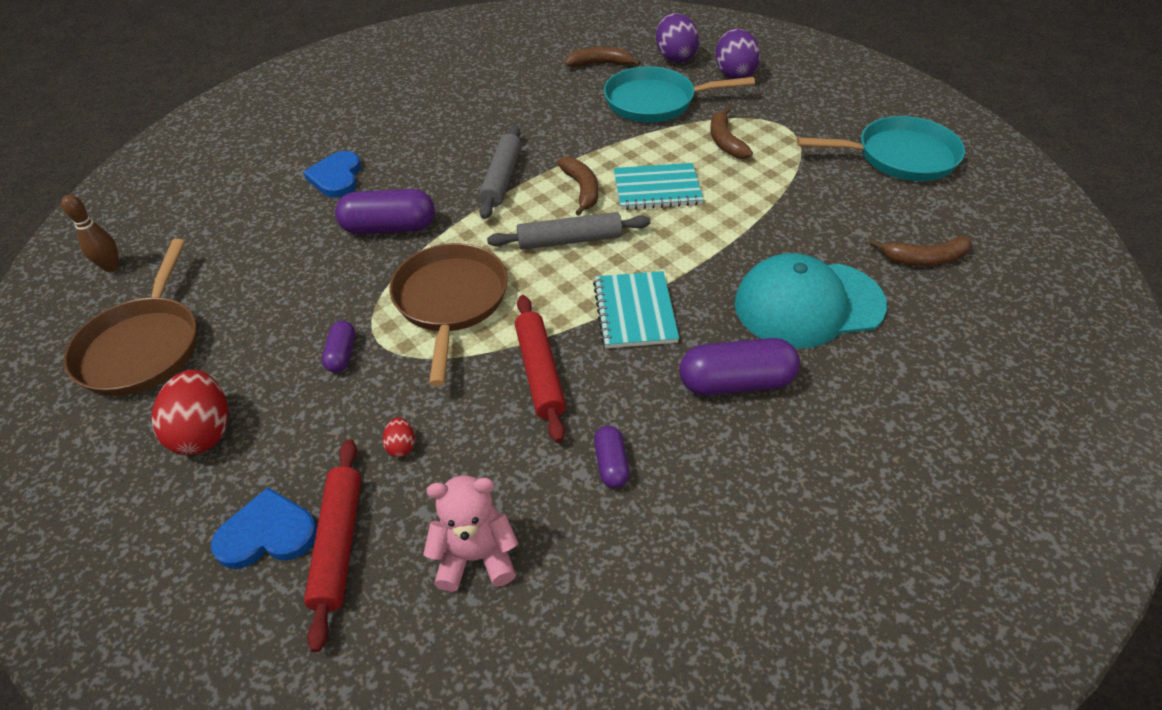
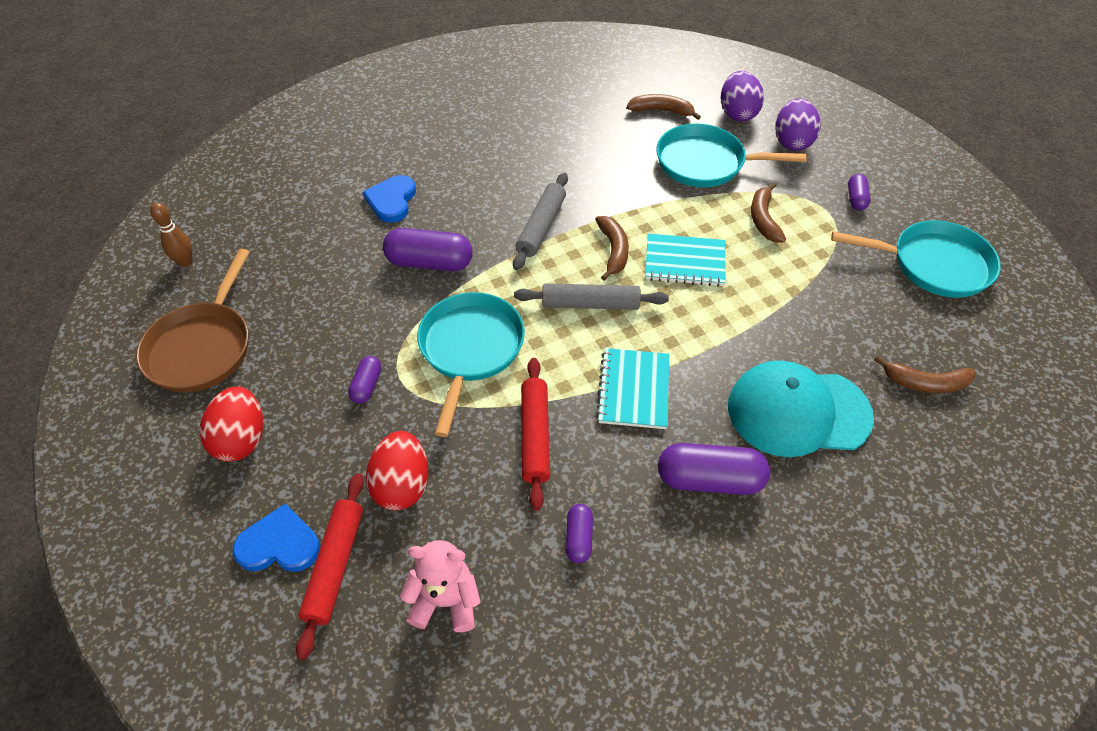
camera: 10 degrees right, 5 degrees up
red egg [383,418,415,457] -> red egg [366,431,429,511], size x2.19
brown pan [390,243,508,386] -> turquoise pan [417,292,525,437]
none -> purple capsule [848,174,871,210]

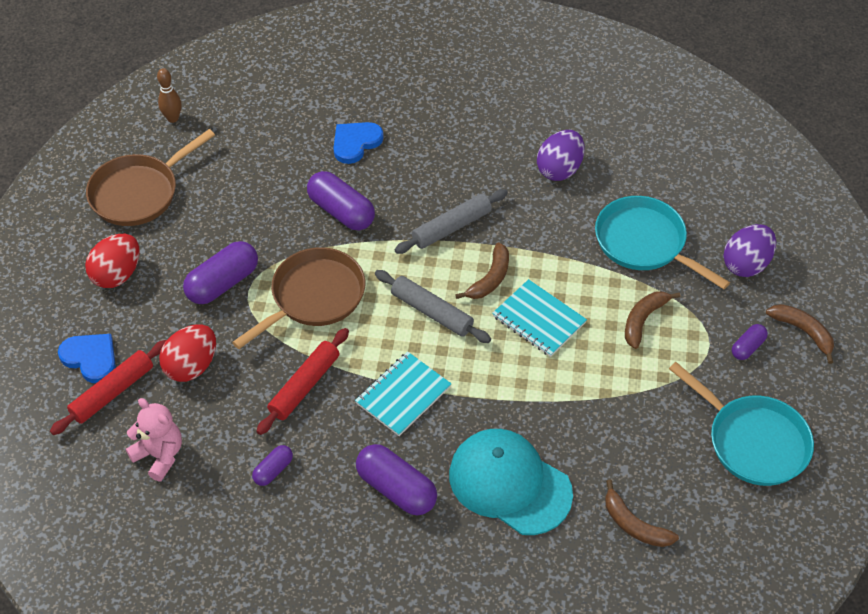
camera: 35 degrees right, 0 degrees up
purple capsule [348,356,382,404] -> purple capsule [183,241,258,304], size x1.87
turquoise pan [417,292,525,437] -> brown pan [232,247,365,349]
brown banana [627,94,701,120] -> brown banana moved to [766,304,834,364]
purple egg [721,71,764,122] -> purple egg moved to [537,130,584,181]

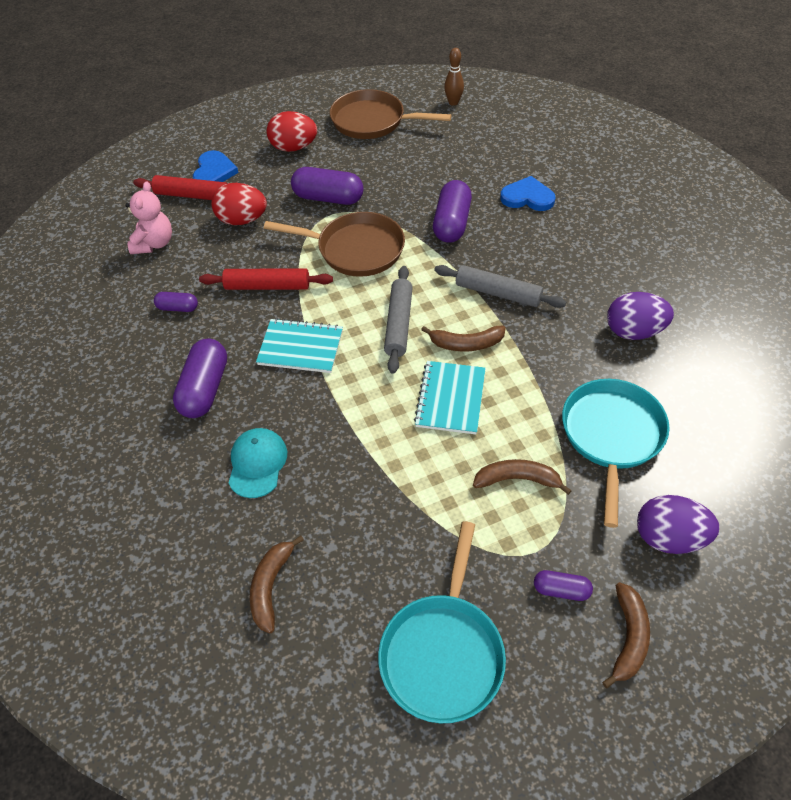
camera: 60 degrees right, 0 degrees up
turquoise cap [449,429,573,535] -> turquoise cap [229,428,287,498], size x0.58

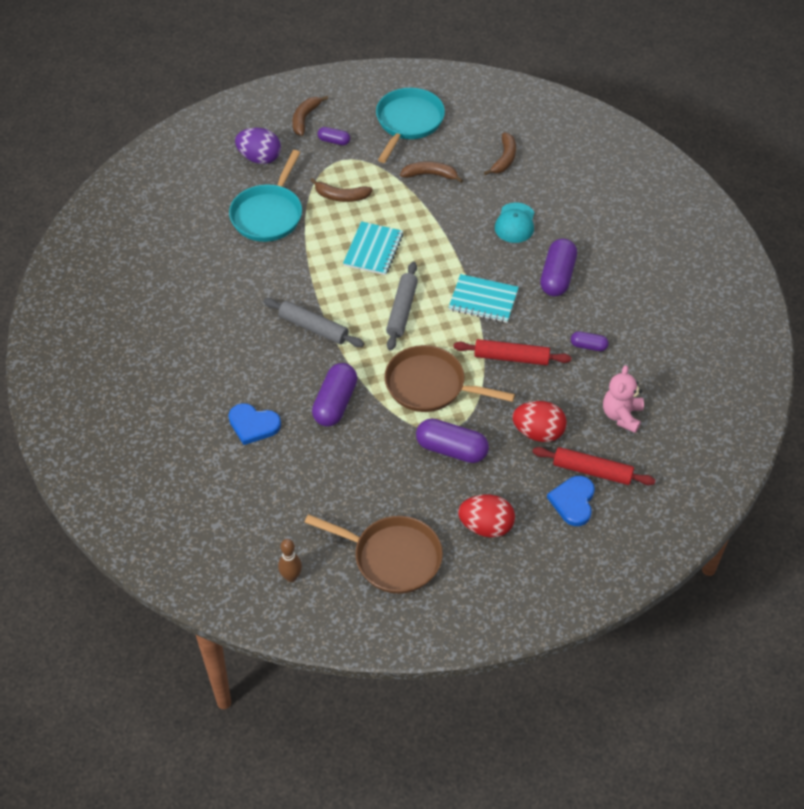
camera: 175 degrees left, 0 degrees up
brown banana [421,326,506,351] -> brown banana moved to [400,161,463,183]
purple egg [607,292,674,340] -> none

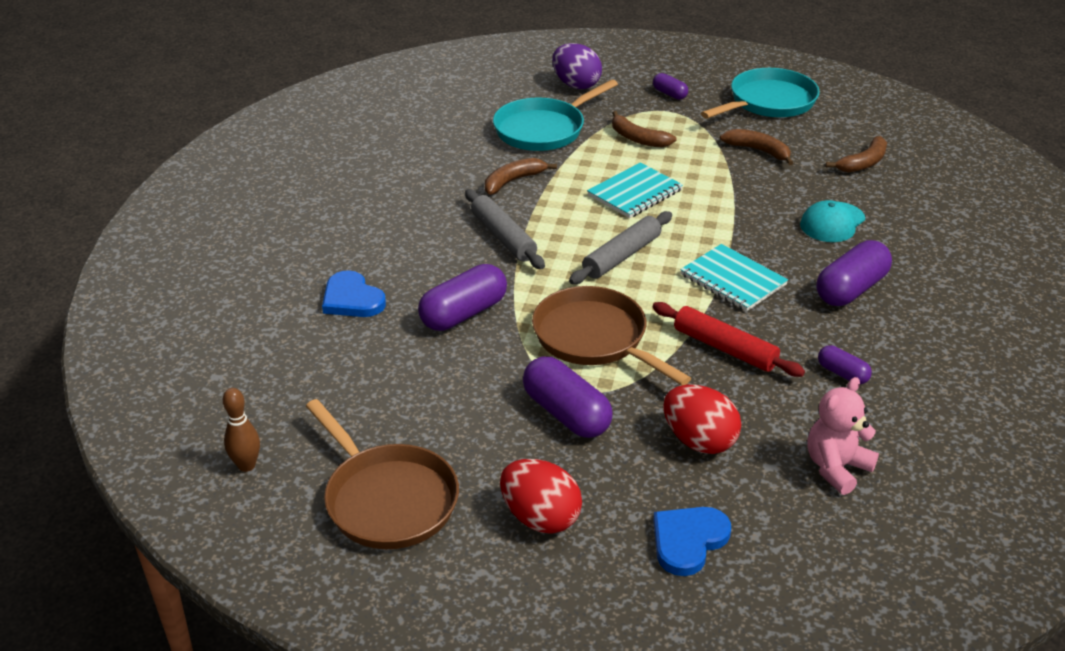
camera: 30 degrees right, 15 degrees down
brown banana [292,96,328,136] -> brown banana moved to [485,158,557,195]
red rolling pin [532,447,655,485] -> none

